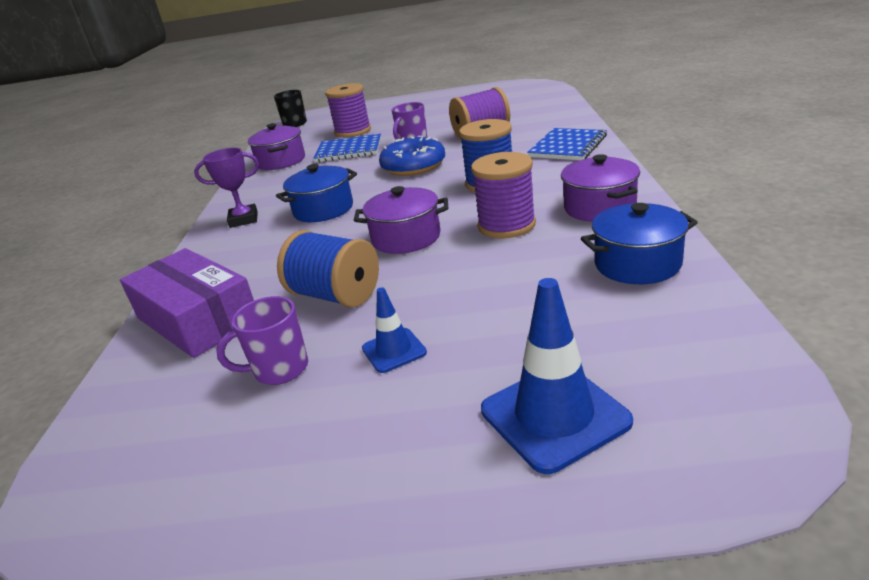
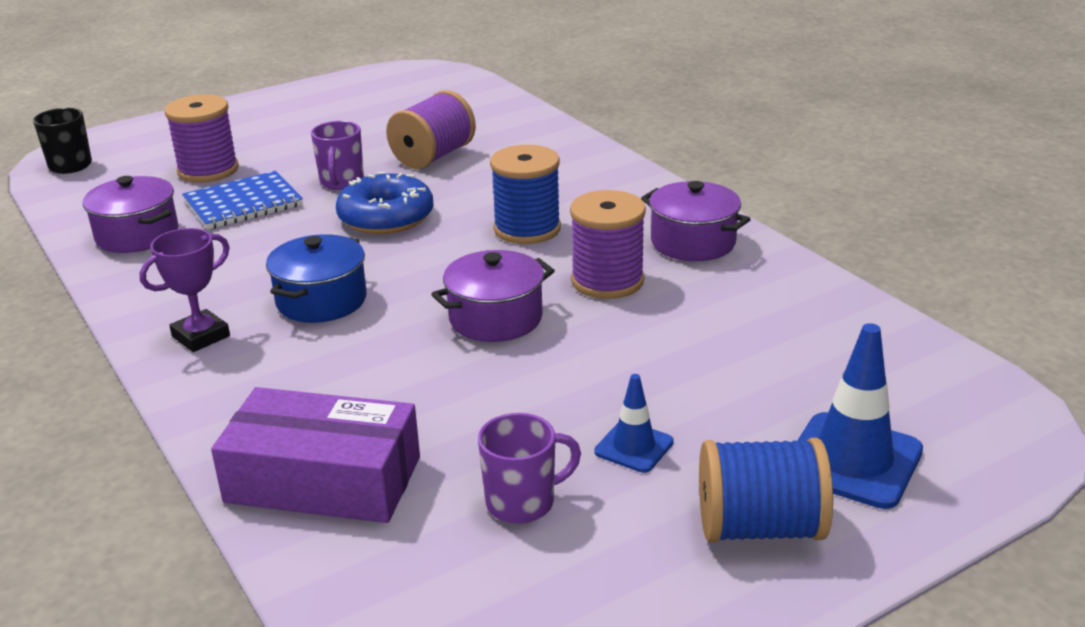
camera: 35 degrees left, 0 degrees up
purple mug [216,296,308,385] -> purple mug turned 150 degrees counterclockwise [478,413,581,524]
blue spool [277,230,379,308] -> blue spool moved to [699,438,833,543]
blue notebook [527,128,607,160] -> none
blue pot [581,203,698,284] -> none

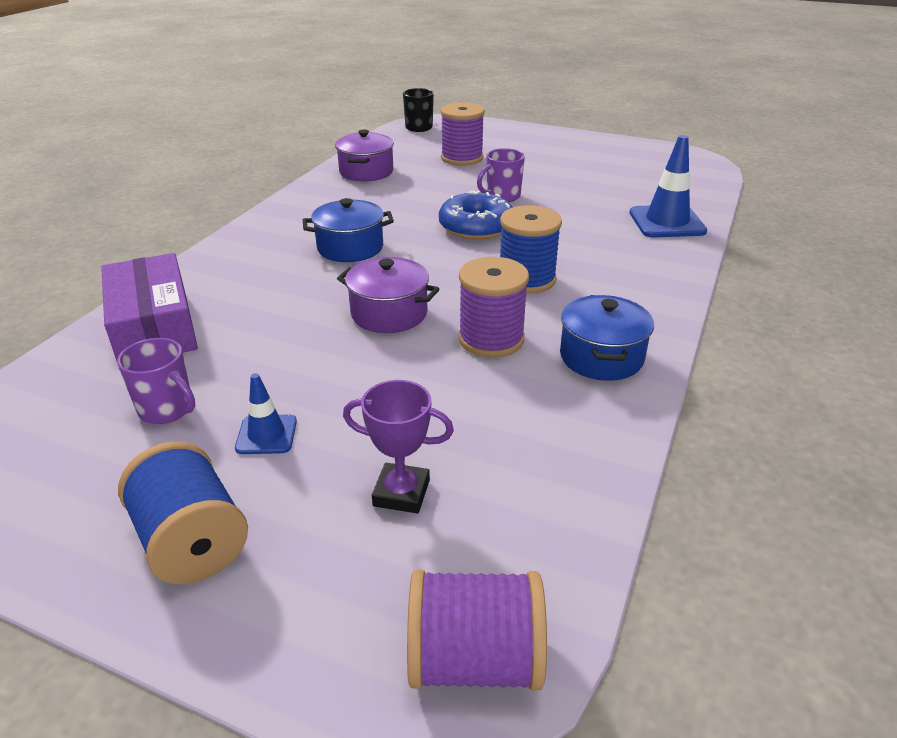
camera: 55 degrees right, 5 degrees up
purple trophy [139,228,230,352] -> purple trophy moved to [343,380,454,514]
blue notebook [182,171,303,230] -> none
purple spool [386,90,476,169] -> purple spool moved to [407,569,547,691]
purple pot [641,181,751,261] -> blue pot [560,295,654,381]
blue traffic cone [797,323,923,509] -> blue traffic cone moved to [630,135,707,238]

